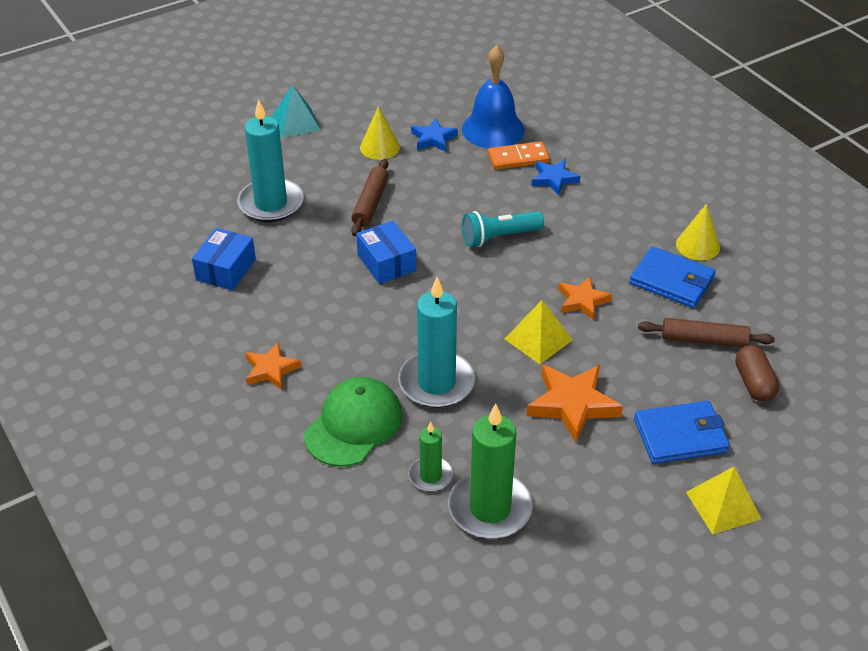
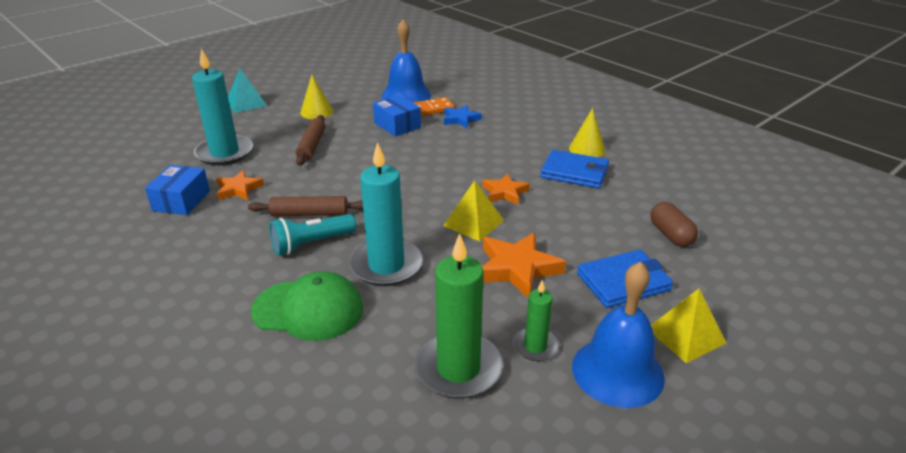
camera: 10 degrees left, 10 degrees down
orange star [245,342,301,390] -> orange star moved to [216,170,264,200]
green cap [304,377,402,467] -> green cap turned 75 degrees clockwise [251,271,363,341]
blue box [356,221,416,284] -> blue box moved to [373,95,421,137]
green candle [409,422,453,491] -> green candle moved to [513,280,559,361]
blue star [411,118,458,152] -> none
turquoise flashlight [462,211,544,247] -> turquoise flashlight moved to [269,214,356,256]
brown rolling pin [638,318,775,348] -> brown rolling pin moved to [248,196,363,216]
none -> blue bell [572,262,665,408]

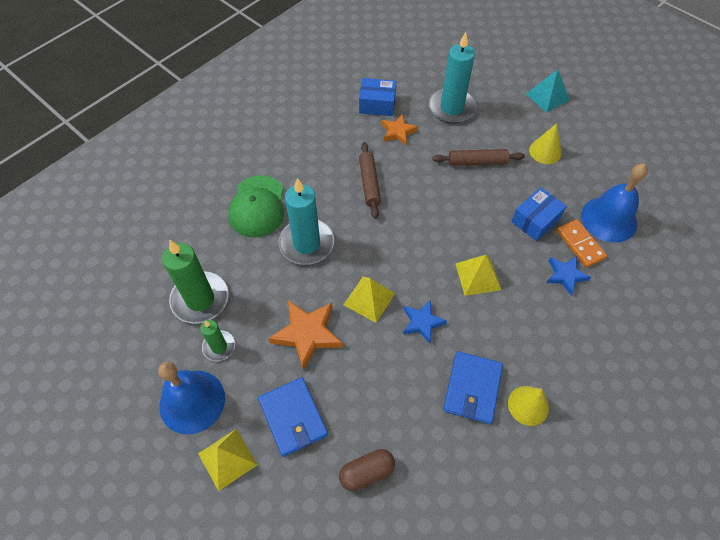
camera: 85 degrees right, 25 degrees up
turquoise flashlight [269,214,356,256] -> none
orange star [482,174,530,205] -> blue star [403,300,447,344]
none -> yellow pyramid [456,255,501,296]

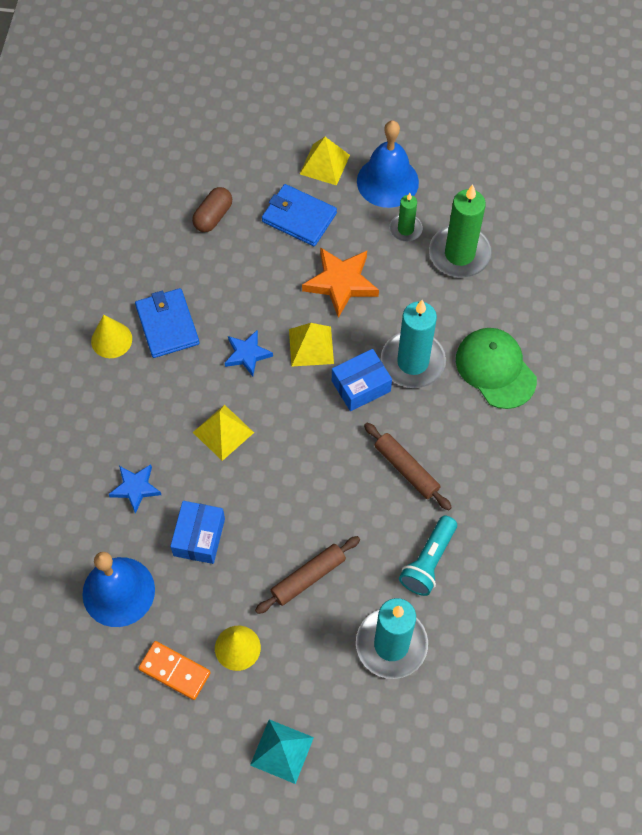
camera: 145 degrees right, 5 degrees up
blue box [359,78,396,116] -> blue box moved to [332,349,392,411]
orange star [381,114,418,145] -> turquoise flashlight [399,515,457,596]
orange domino [557,219,607,268] -> orange domino moved to [138,641,211,700]

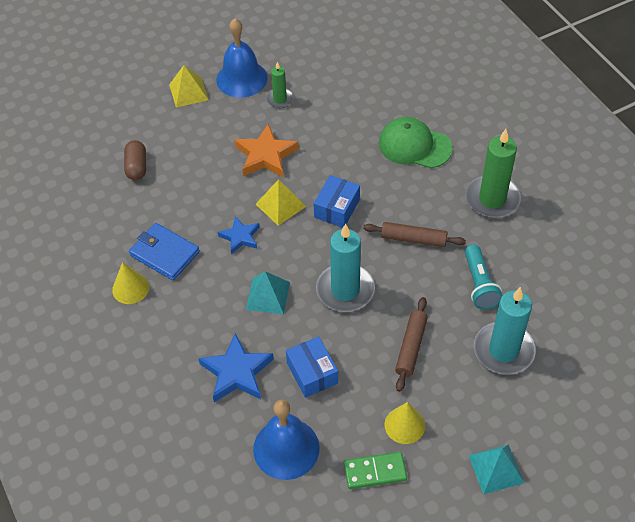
camera: 35 degrees left, 10 degrees down
blue star [109,464,161,514] -> blue star [198,333,274,402], size x1.60
orange domino [138,641,211,700] -> green domino [344,452,407,489]
yellow pyramid [193,405,254,461] -> turquoise pyramid [246,271,290,314]
blue wallet [262,184,337,246] -> none
turquoise candle [381,300,446,388] -> turquoise candle moved to [316,224,375,312]
green candle [429,185,492,278] -> green candle moved to [465,129,521,218]

